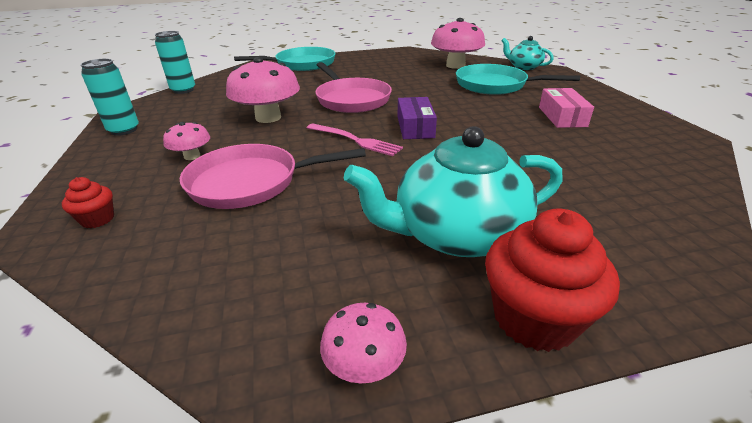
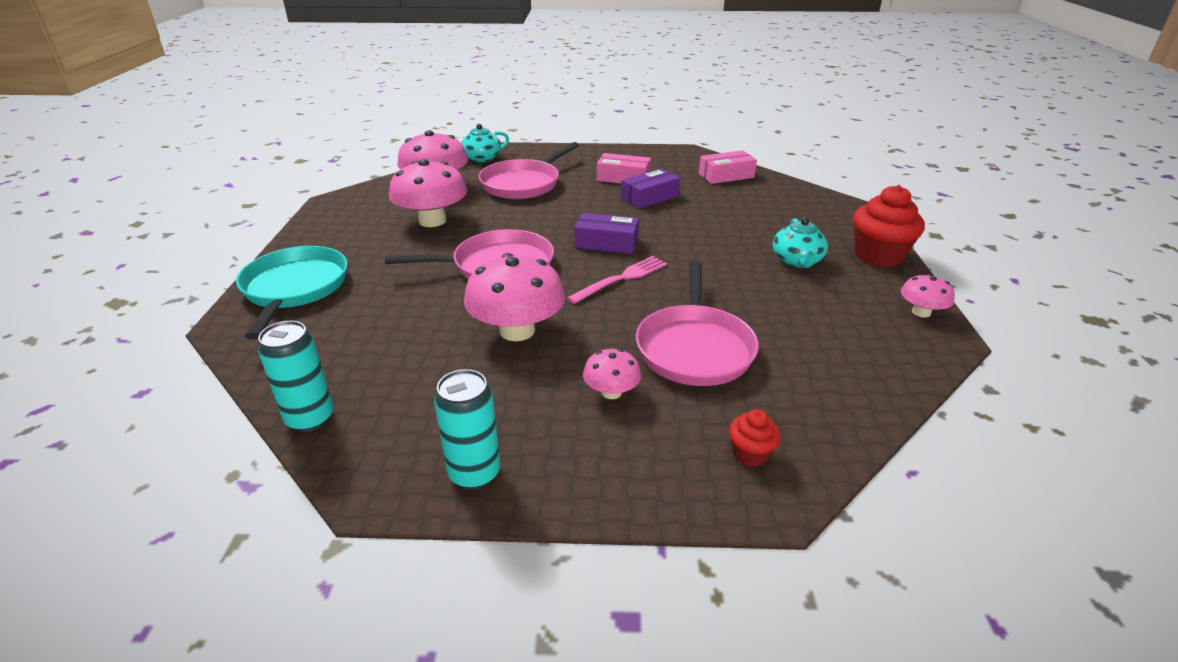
camera: 75 degrees left, 0 degrees up
turquoise teapot [344,126,563,257] -> turquoise teapot [773,218,828,268], size x0.55
turquoise pan [456,64,580,95] -> pink pan [479,142,579,199]
none -> pink mushroom [389,159,467,227]
none -> purple box [621,169,680,209]
none -> pink box [699,150,757,184]

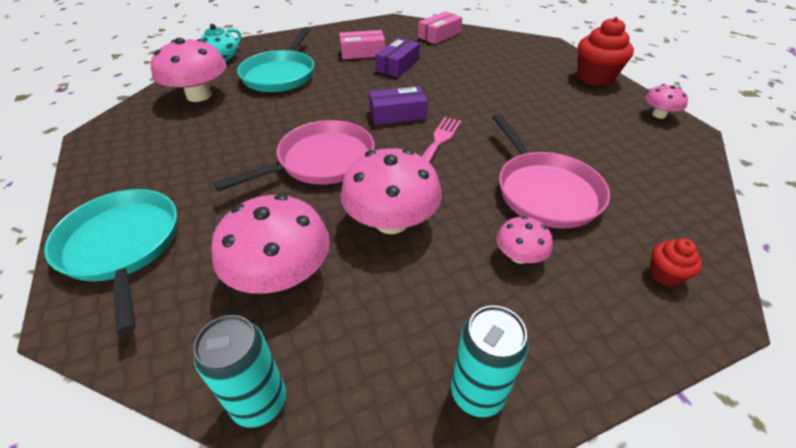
camera: 25 degrees left, 10 degrees up
pink mushroom [389,159,467,227] -> pink mushroom moved to [211,194,330,294]
pink pan [479,142,579,199] -> turquoise pan [237,27,314,92]
turquoise teapot [773,218,828,268] -> none

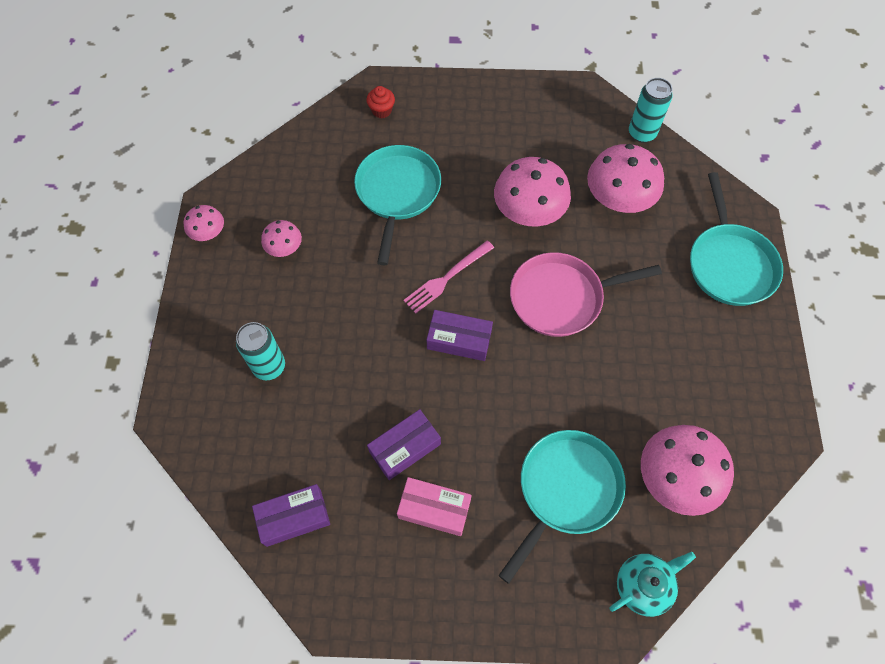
camera: 155 degrees left, 20 degrees up
pink box [418,11,462,44] -> purple box [252,484,330,547]
turquoise can [451,305,529,417] -> turquoise can moved to [236,322,285,380]
pink pan [492,114,610,229] -> turquoise pan [354,145,441,265]
pink mushroom [496,216,553,264] -> pink mushroom moved to [261,220,302,257]
red cupcake [577,17,634,86] -> none

